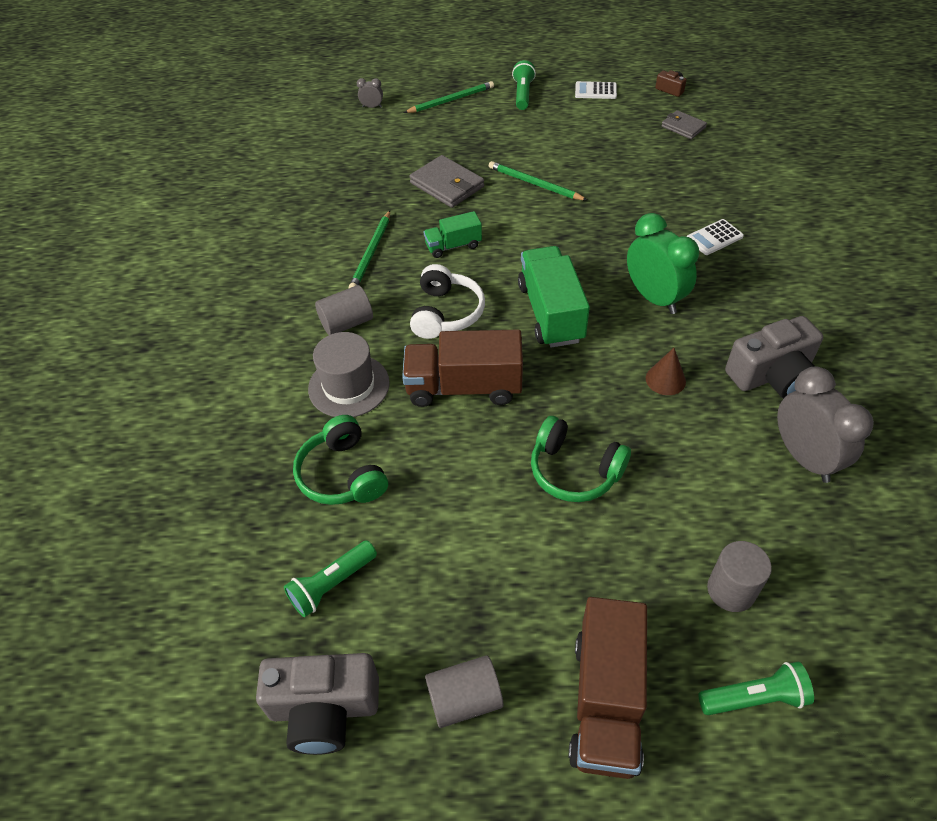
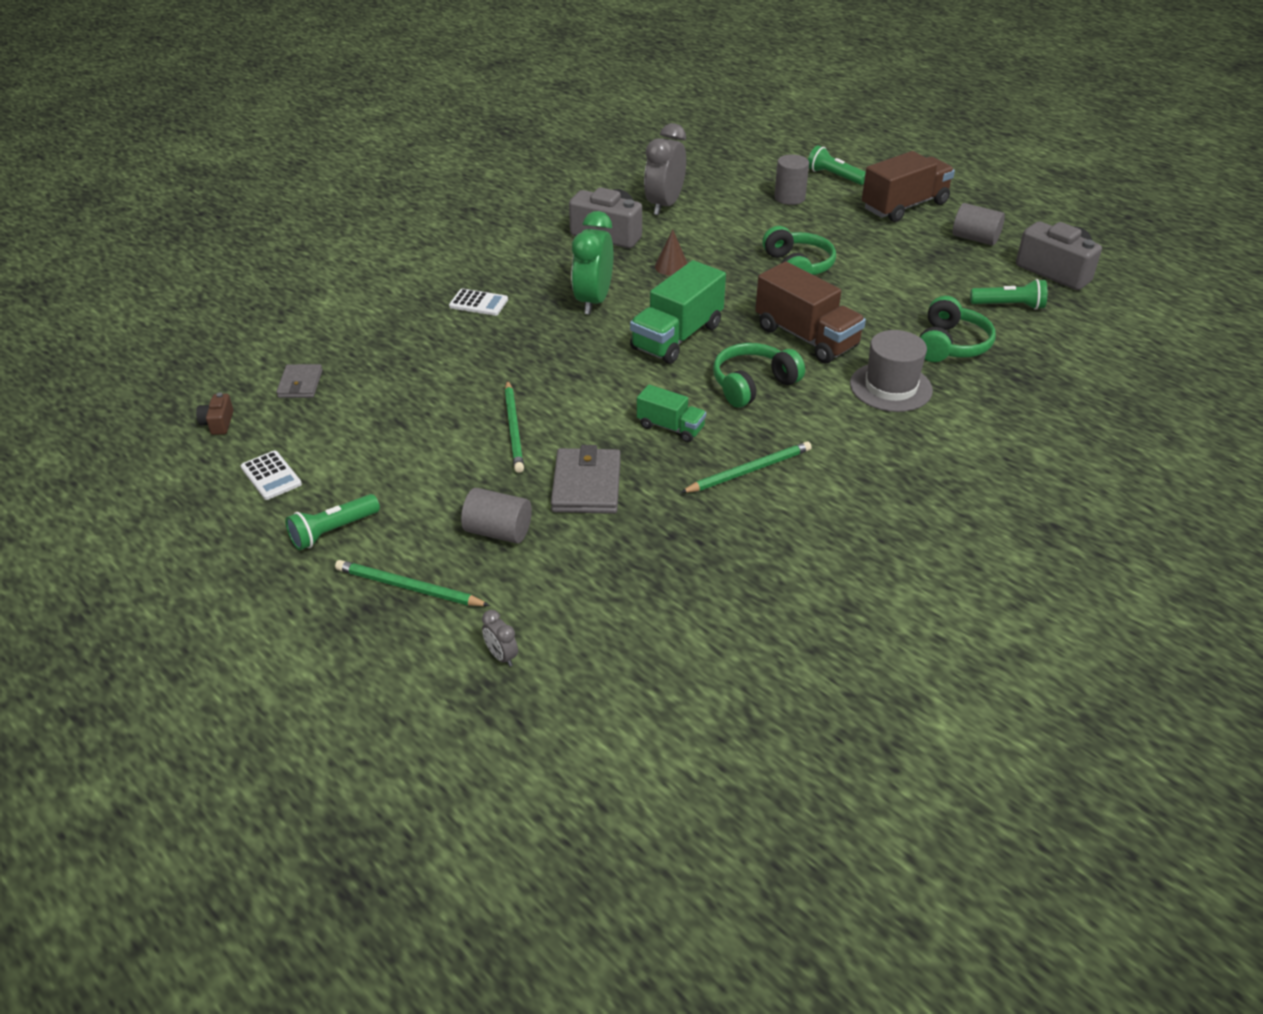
camera: 135 degrees left, 10 degrees down
grey cylinder [315,285,373,335] -> grey cylinder moved to [461,488,532,544]
white headphones [410,264,485,339] -> green headphones [713,343,805,408]

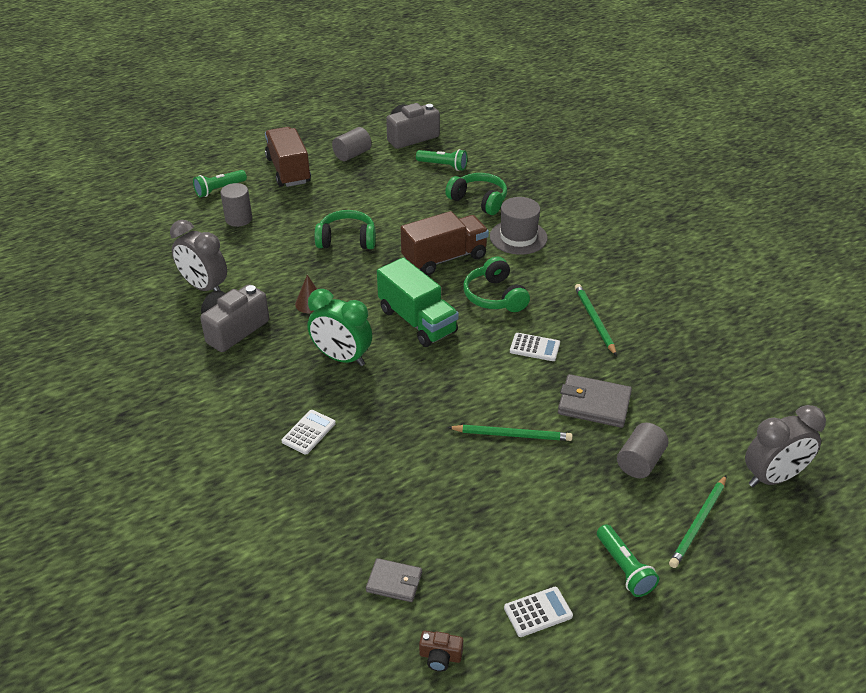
camera: 75 degrees left, 0 degrees up
grey clock [482,610,518,667] -> grey clock [745,405,826,487], size x2.29
green truck [637,385,706,442] -> white calculator [510,333,560,361]
green flashlight [970,279,1047,310] -> green flashlight turned 90 degrees clockwise [416,149,467,171]

